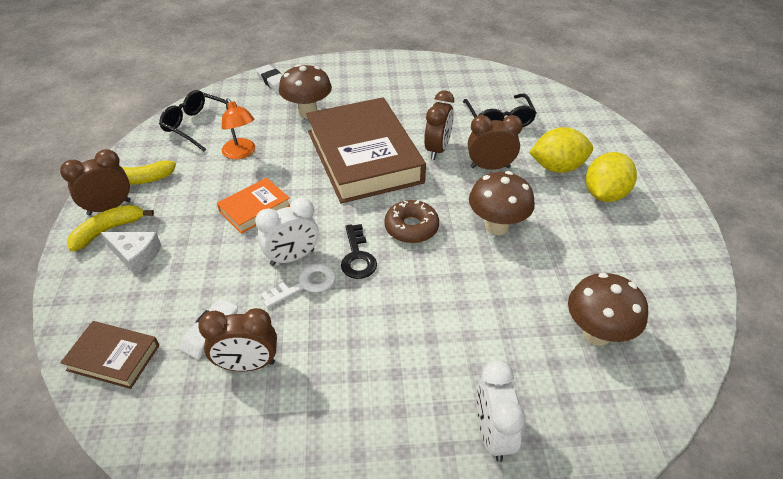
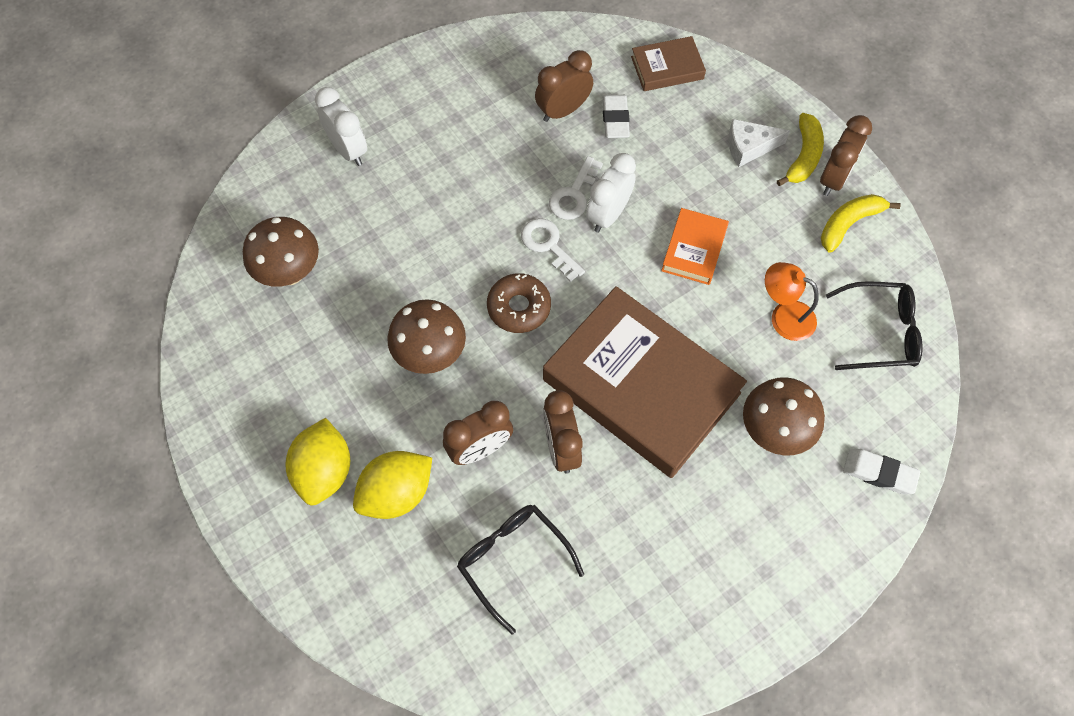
camera: 150 degrees right, 20 degrees up
black key [341,224,377,279] -> white key [521,218,585,282]

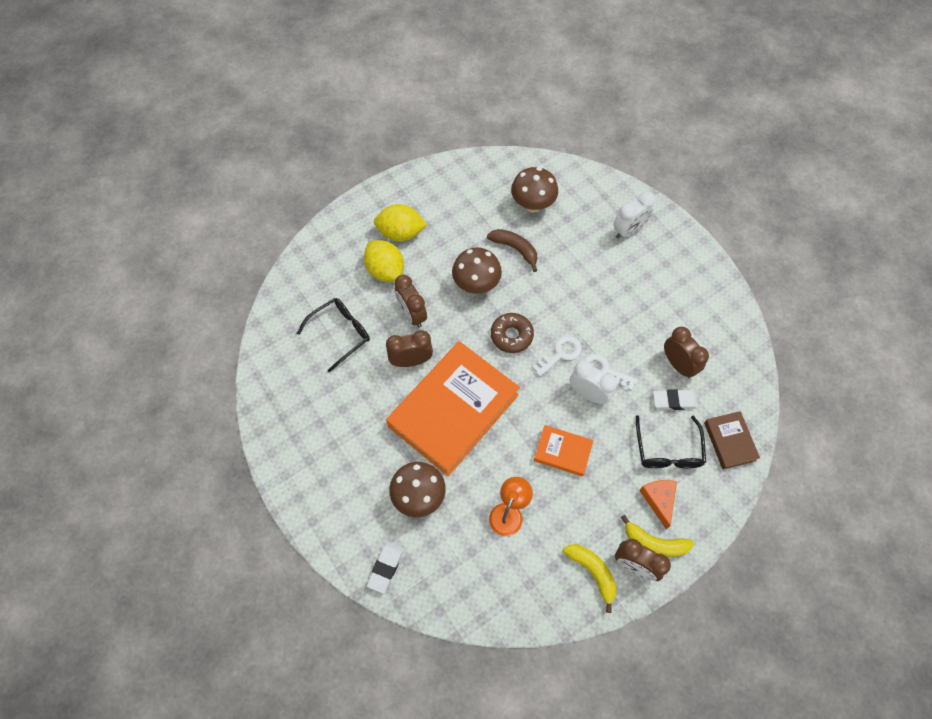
camera: 90 degrees right, 0 degrees up
brown book [543,286,747,478] -> orange book [386,341,520,476]
white cheese [728,119,790,167] -> orange cheese [639,480,677,530]
black glasses [826,281,922,370] -> black glasses moved to [636,415,706,468]
none -> brown banana [487,229,537,272]

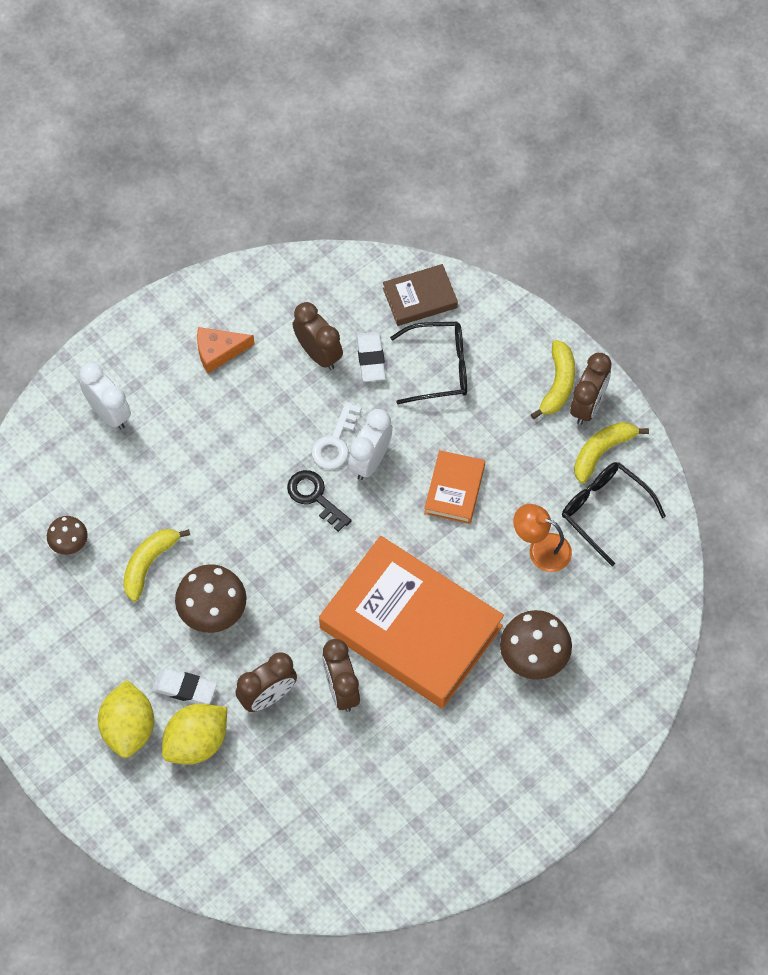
camera: 95 degrees left, 0 degrees up
black glasses [297,298,370,373] -> black glasses moved to [562,462,666,566]
white eraser [367,542,404,593] -> white eraser moved to [152,668,217,704]
brown banana [487,229,537,272] -> yellow banana [123,529,190,602]
brown donut [491,313,534,353] -> none
brown mushroom [511,167,558,213] -> brown mushroom [47,516,88,555], size x0.58
white key [532,336,582,377] -> black key [287,470,352,532]
orange cheese [639,480,677,530] -> orange cheese moved to [197,327,255,373]
brown clock [664,327,709,378] -> brown clock turned 90 degrees clockwise [292,302,343,370]

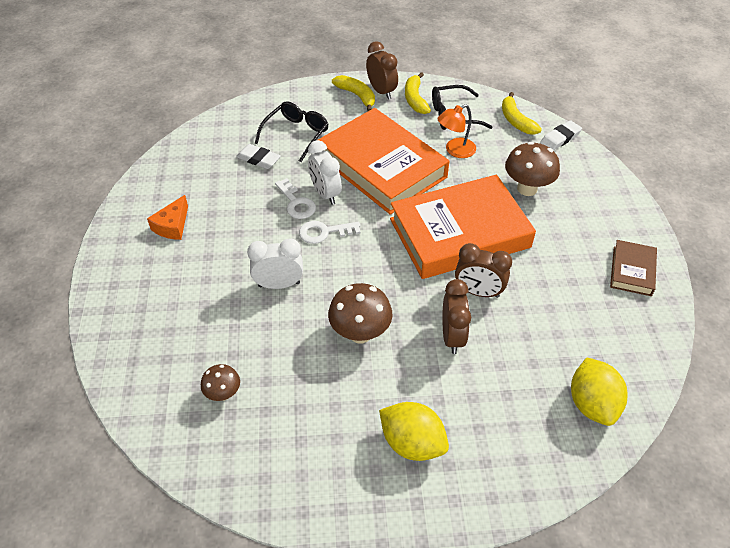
camera: 55 degrees left, 15 degrees down
white clock [79,362,131,429] -> white clock moved to [247,238,303,289]
yellow banana [123,529,190,602] -> yellow banana moved to [502,92,542,135]
white eraser [152,668,217,704] -> white eraser moved to [540,120,582,151]
yellow lemon [162,703,227,765] -> yellow lemon moved to [571,358,627,426]
black key [287,470,352,532] -> white key [299,221,361,244]
brown clock [292,302,343,370] -> none
brown book [383,264,458,326] -> brown book moved to [610,240,657,296]
orange book [424,450,485,524] -> orange book [318,108,449,215], size x2.22

